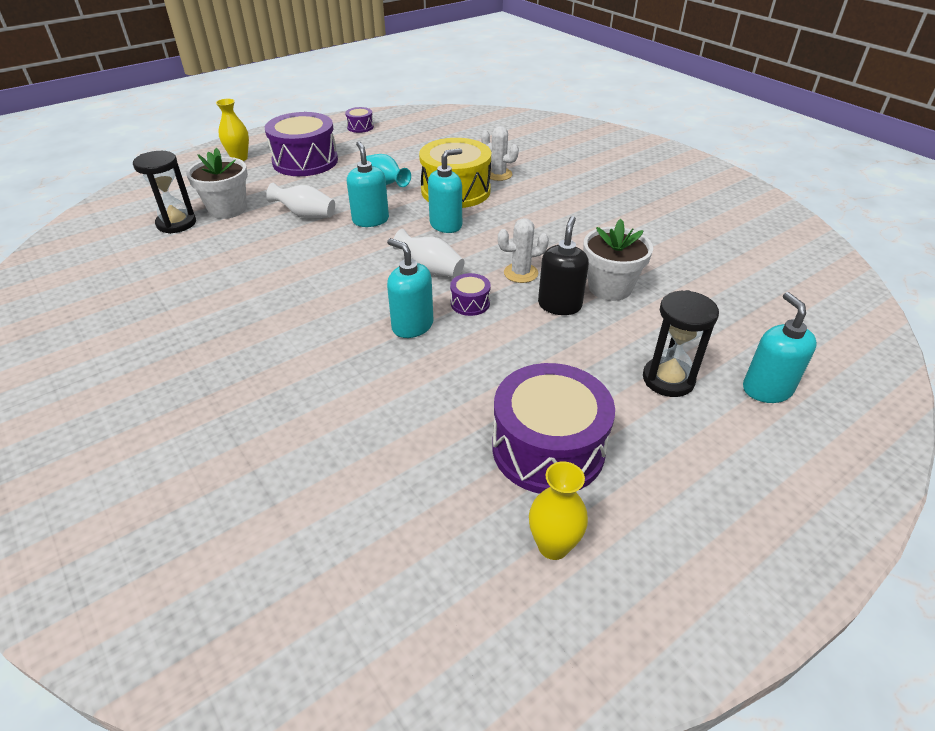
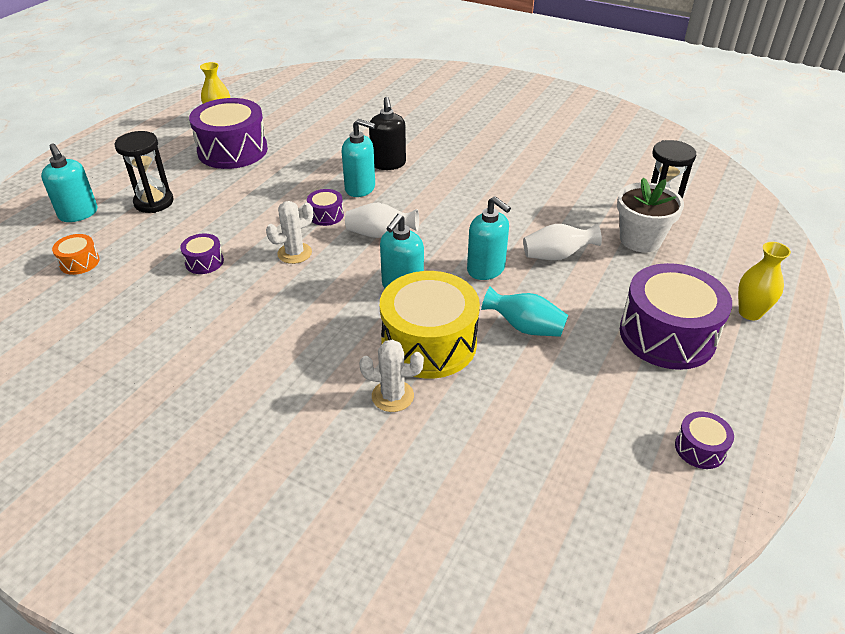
camera: 155 degrees right, 0 degrees up
black soap dispenser [538,216,589,315] -> black soap dispenser moved to [369,97,406,170]
white flower pot [583,219,653,301] -> purple drum [180,233,224,274]
none -> orange drum [52,234,100,275]

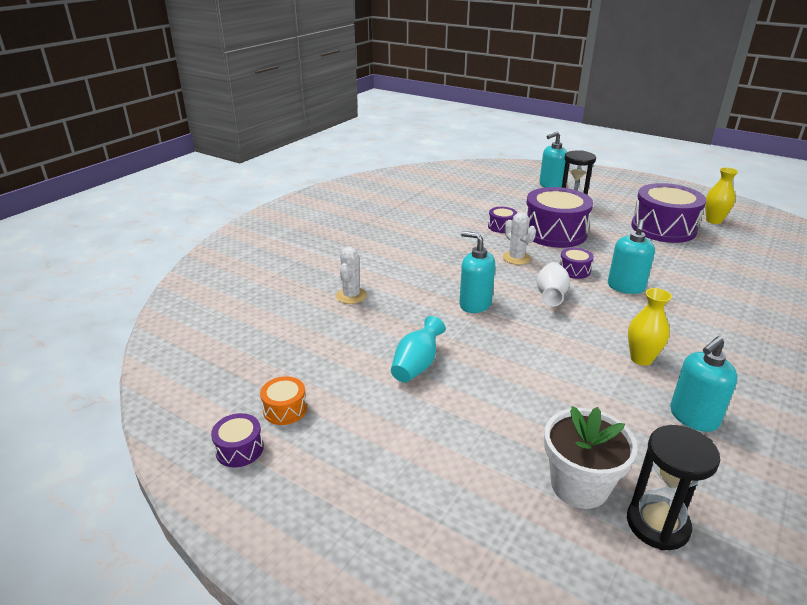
camera: 95 degrees right, 10 degrees down
orange drum [52,234,100,275] -> orange drum moved to [260,376,307,425]
black soap dispenser [369,97,406,170] -> none
yellow drum [380,271,480,379] -> none
turquoise soap dispenser [467,196,511,280] -> turquoise soap dispenser moved to [670,336,738,432]
white vase [523,224,602,260] -> none
purple drum [620,263,732,370] -> purple drum moved to [525,187,593,248]
yellow vase [738,242,791,320] -> yellow vase moved to [628,288,672,366]

